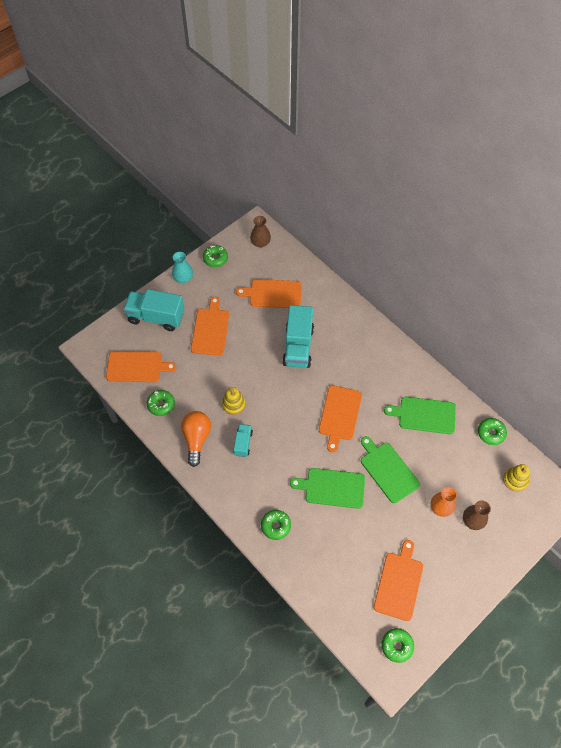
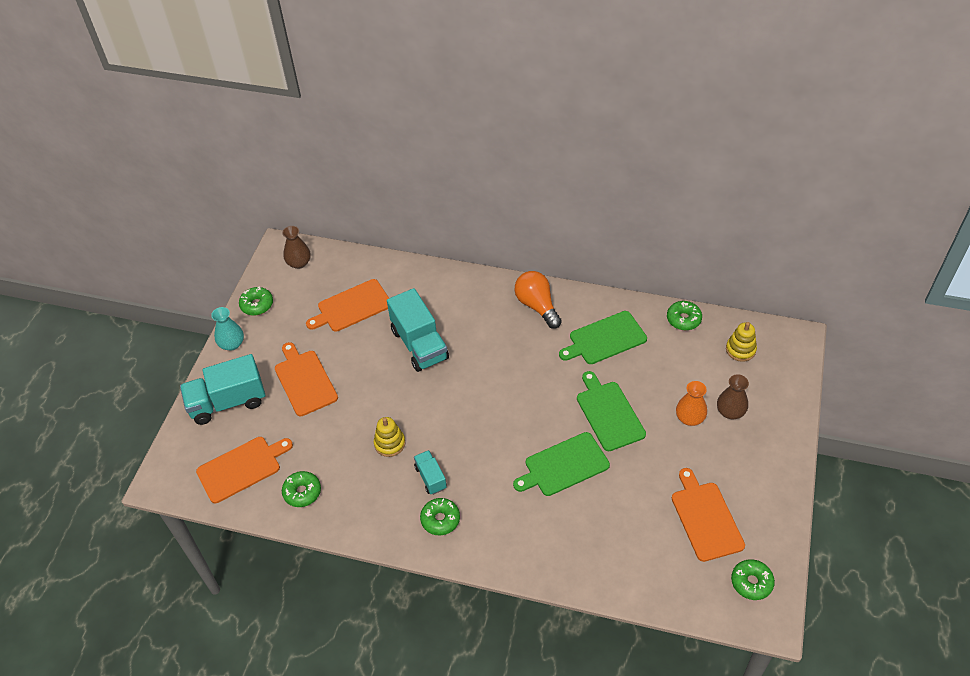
camera: 30 degrees left, 10 degrees down
orange light bulb [181,411,211,467] -> orange light bulb moved to [514,271,562,329]
green donut [261,510,291,540] -> green donut moved to [420,498,460,535]
orange cutting board [319,385,362,452] -> none
green cutting board [361,436,420,503] -> green cutting board turned 45 degrees clockwise [577,371,646,451]

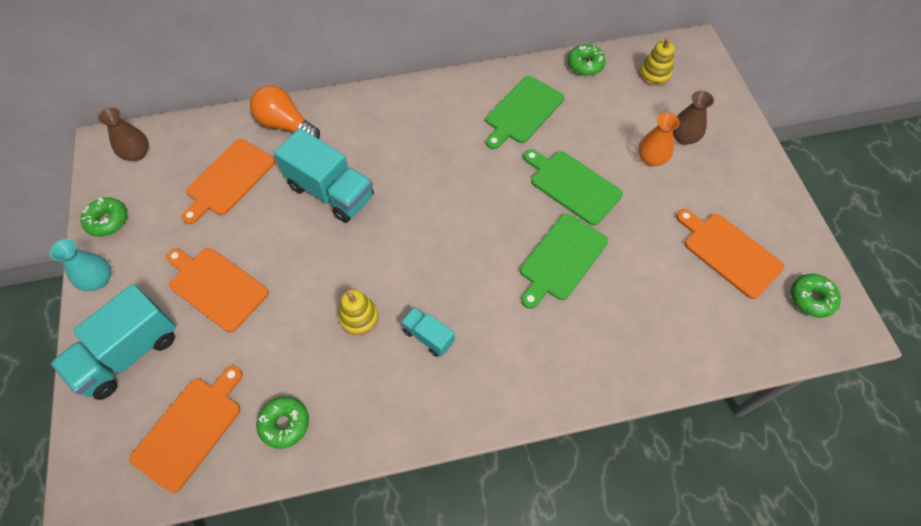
camera: 30 degrees left, 10 degrees up
green donut [420,498,460,535] -> none
orange light bulb [514,271,562,329] -> orange light bulb moved to [250,85,320,139]

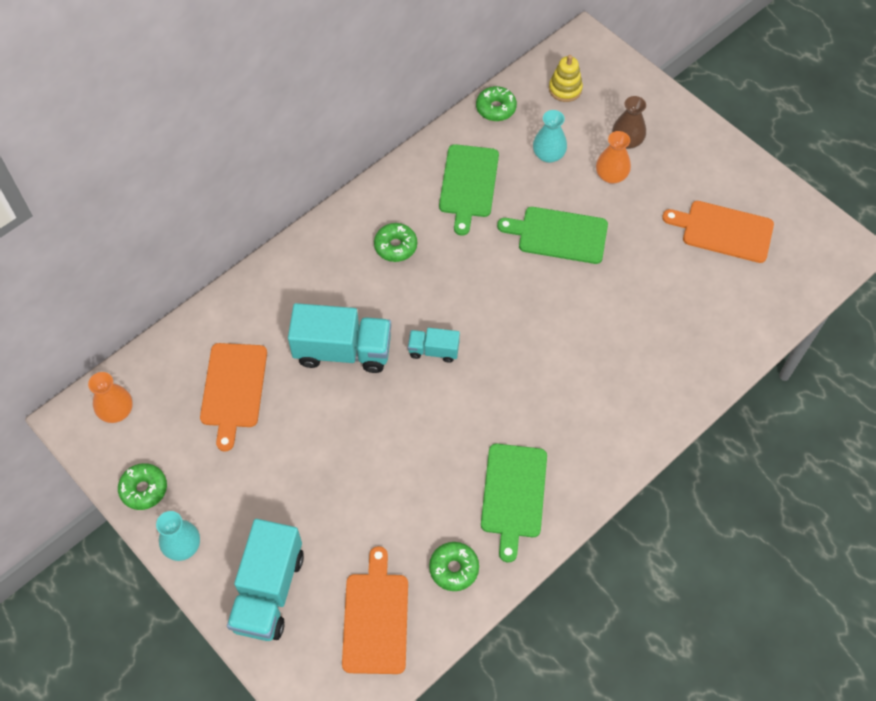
camera: 30 degrees left, 0 degrees up
brown vase [98,107,149,161] -> orange vase [88,372,133,423]
orange cutting board [166,248,269,332] -> none
orange light bulb [250,85,320,139] -> none
yellow stacking toy [338,289,379,336] -> none
turquoise truck [401,307,455,357] -> turquoise truck moved to [408,328,460,363]
green cutting board [520,214,608,309] -> green cutting board moved to [481,444,547,562]
green donut [791,274,841,318] -> green donut moved to [374,223,417,262]
none -> turquoise vase [533,110,567,163]

